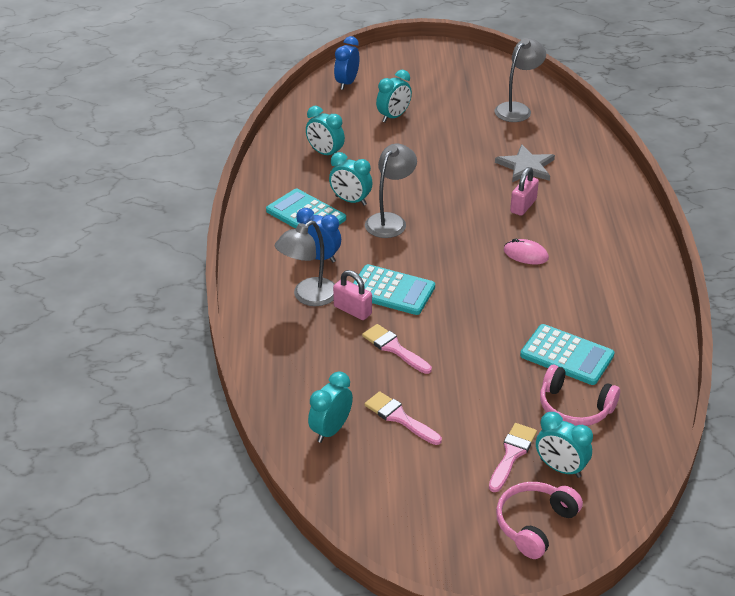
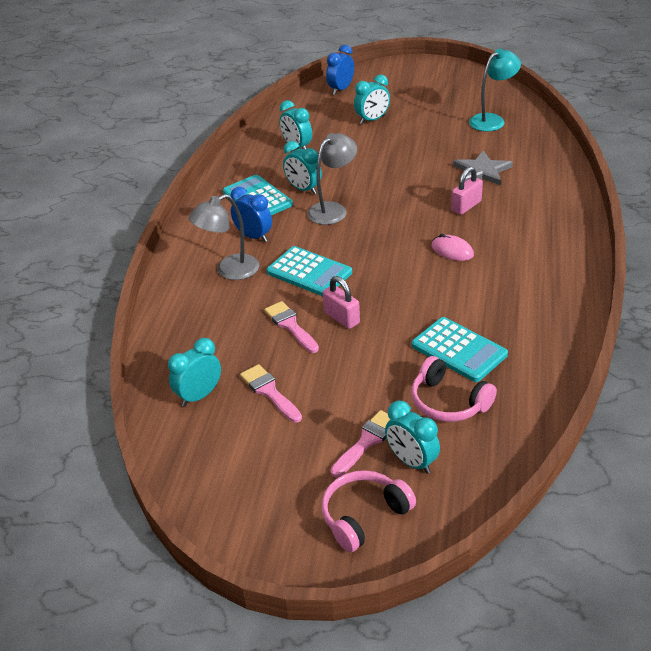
camera: 15 degrees right, 0 degrees up
pink padlock [333,270,372,320] -> pink padlock moved to [323,276,360,329]
grey lamp [495,38,546,122] -> turquoise lamp [469,49,521,131]

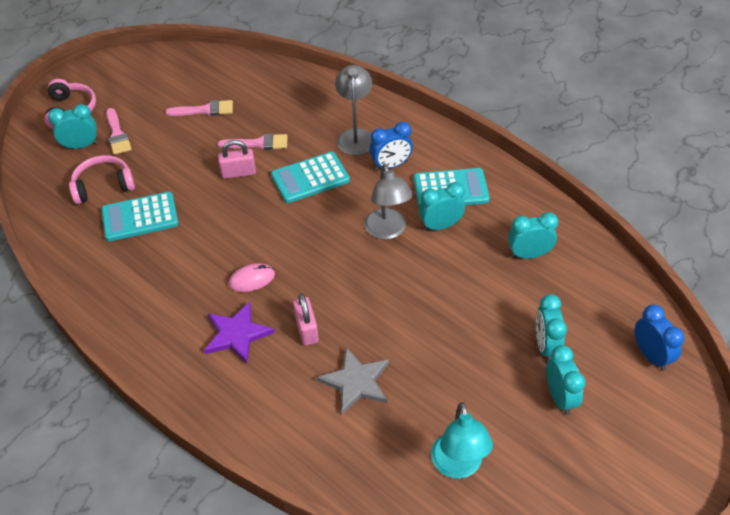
camera: 120 degrees right, 10 degrees up
turquoise clock [168,338,221,407] -> turquoise clock moved to [546,345,585,415]
none -> purple star [204,301,275,364]

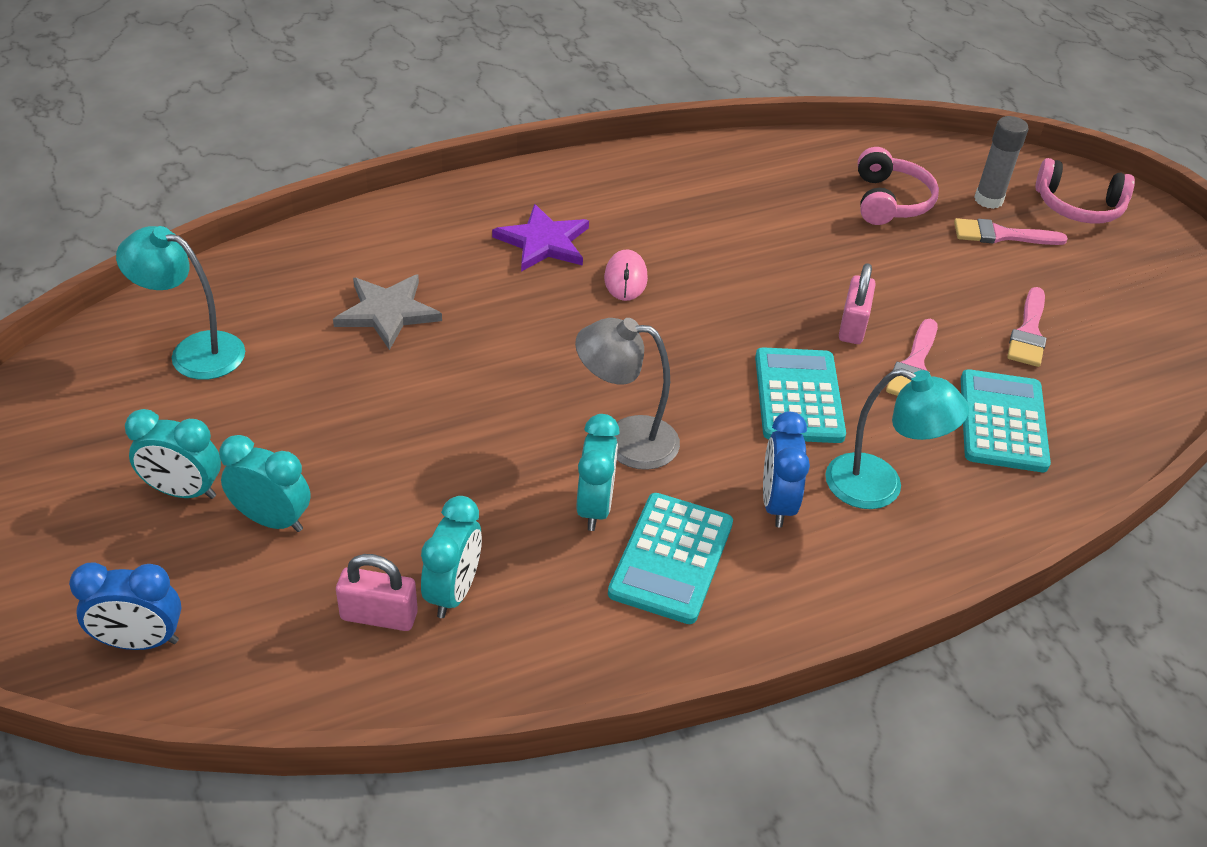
camera: 110 degrees right, 5 degrees down
turquoise clock [48,104,98,150] -> grey glue stick [974,116,1029,209]
turquoise calculator [101,192,179,241] -> turquoise calculator moved to [961,369,1051,472]
pink padlock [293,293,319,346] -> pink padlock moved to [336,554,418,631]
grey lamp [335,65,372,155] -> turquoise lamp [825,368,969,509]

